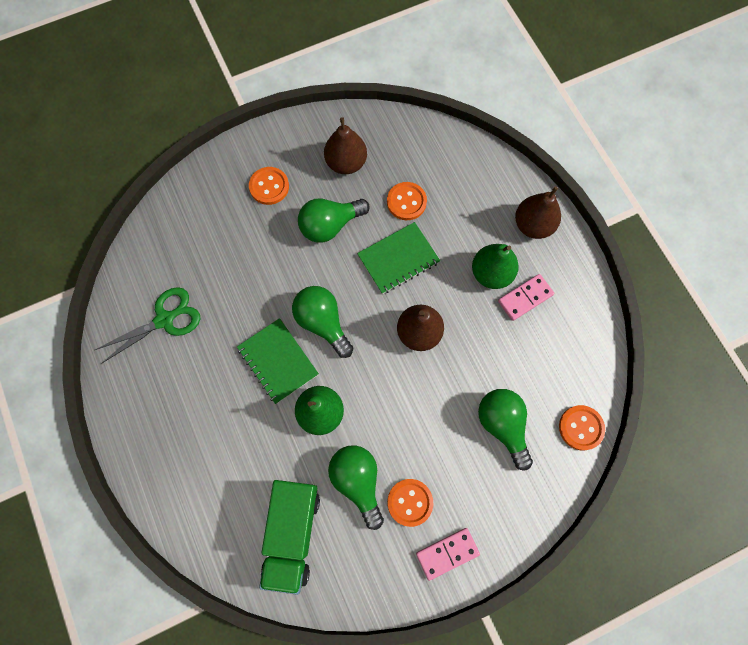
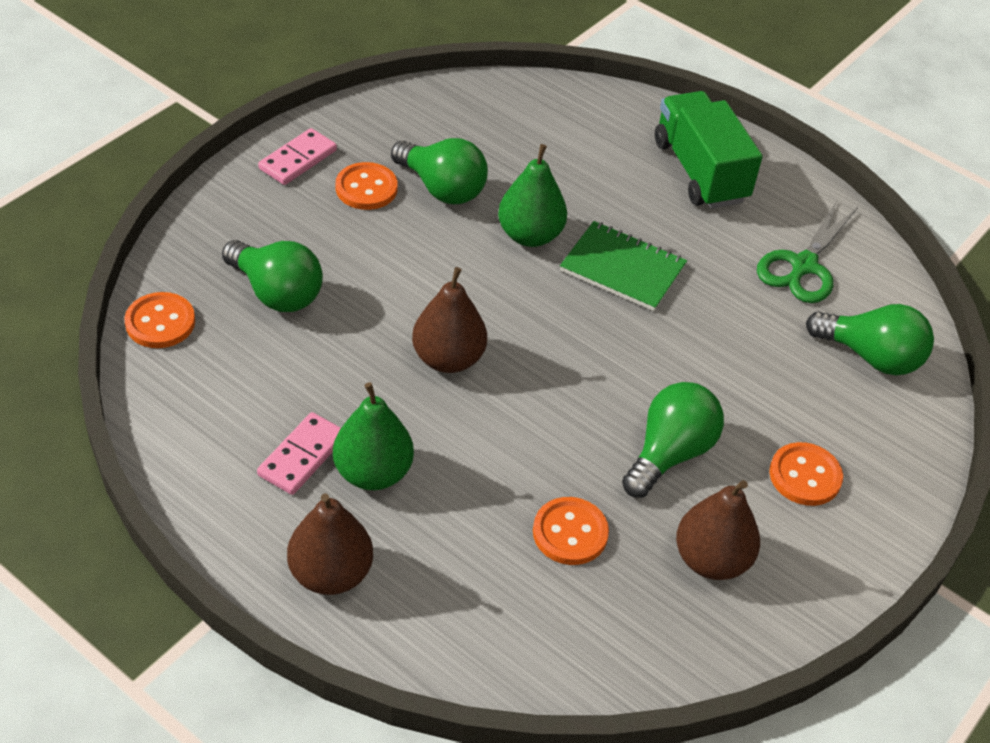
camera: 150 degrees right, 25 degrees down
green truck [259,480,320,595] -> green truck moved to [655,91,763,209]
green light bulb [292,286,353,358] -> green light bulb moved to [806,304,934,375]
green notebook [357,222,440,294] -> none

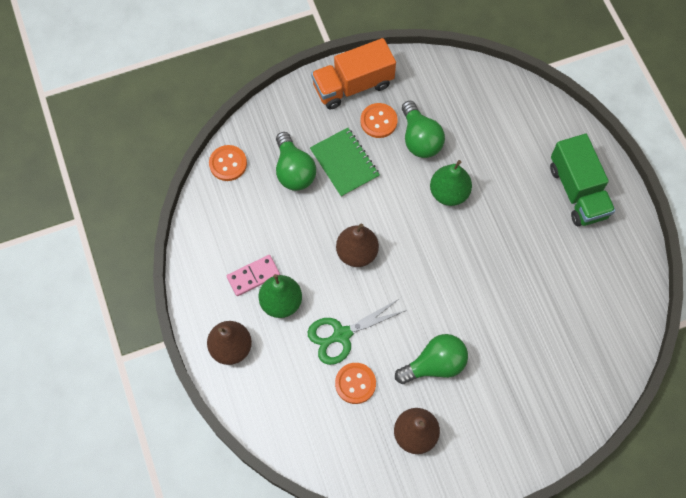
camera: 35 degrees right, 20 degrees up
pink domino [258,128,337,185] -> orange truck [311,38,396,109]
green notebook [560,221,687,311] -> green notebook moved to [310,128,380,197]
green truck [655,91,763,209] -> green truck turned 150 degrees clockwise [550,134,615,226]
green scissors [757,201,858,303] -> green scissors moved to [308,298,407,365]
orange button [769,442,843,506] -> none
green light bulb [806,304,934,375] -> none

